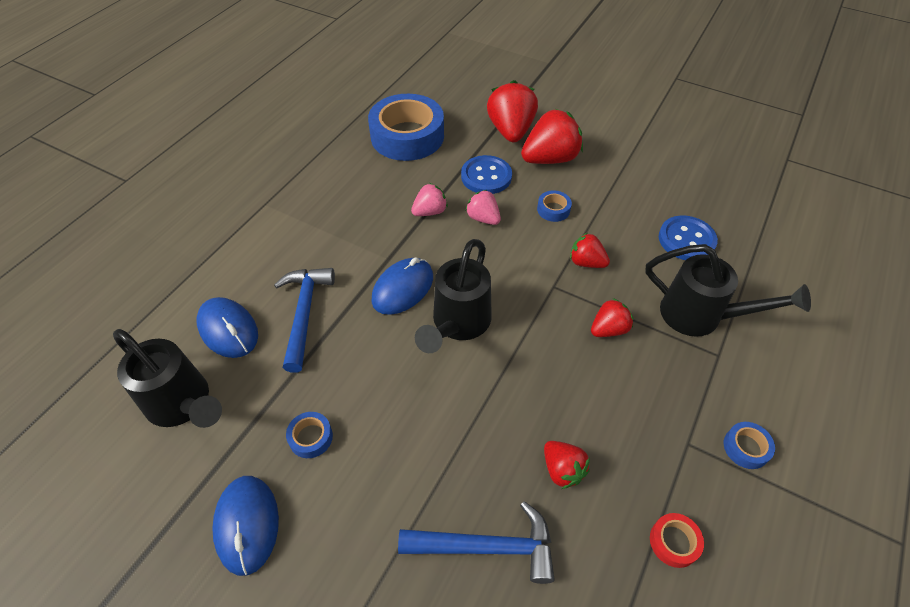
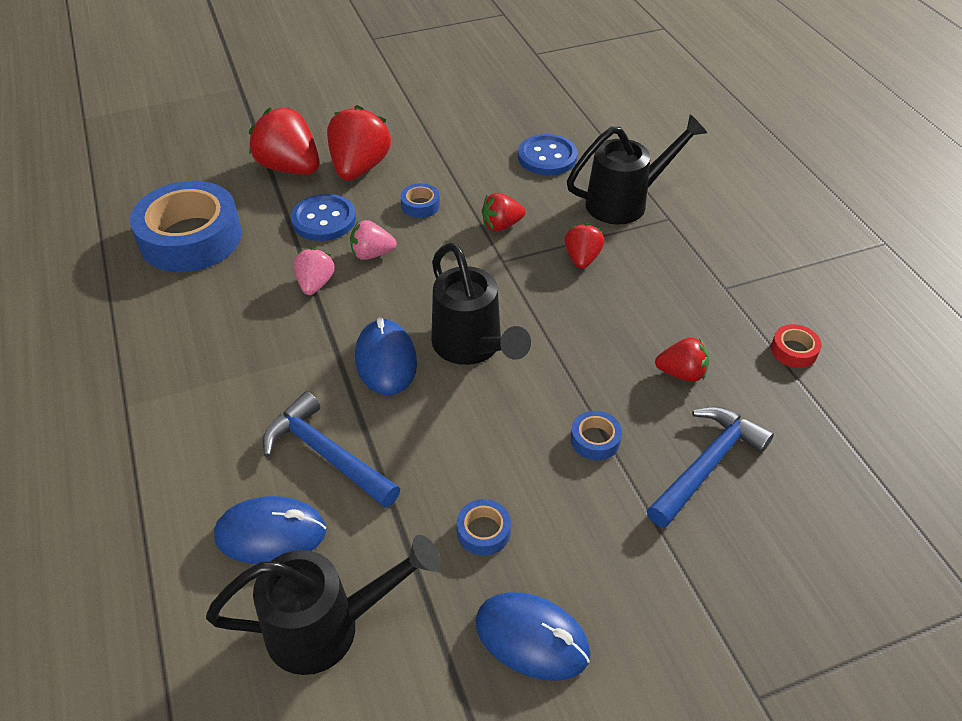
camera: 50 degrees left, 5 degrees down
blue tape [724,422,775,469] -> blue tape moved to [571,411,622,460]

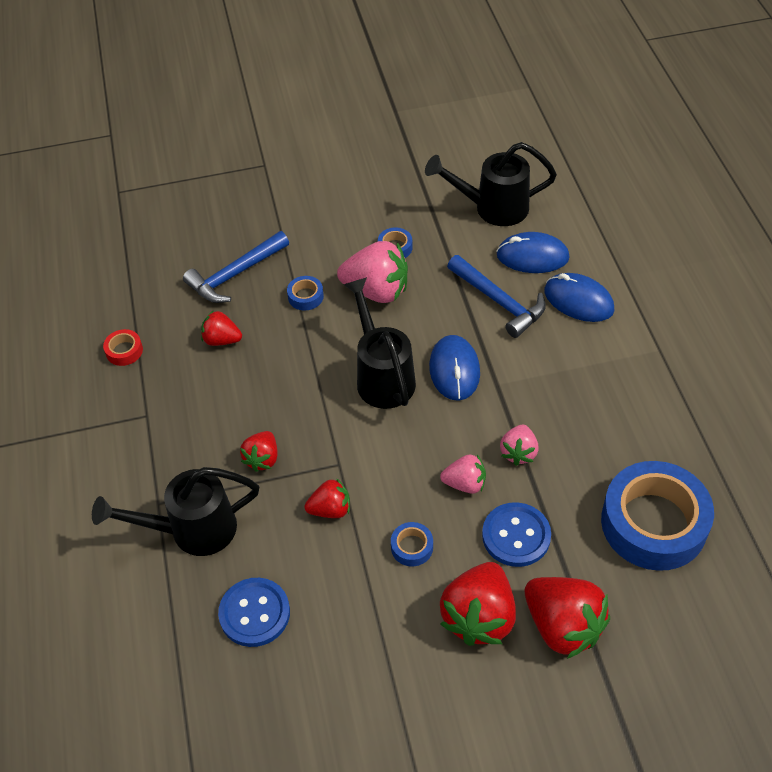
camera: 170 degrees left, 5 degrees up
blue mouse [476,592,590,681] -> blue mouse moved to [544,273,615,322]
none -> pink strawberry [337,241,408,303]

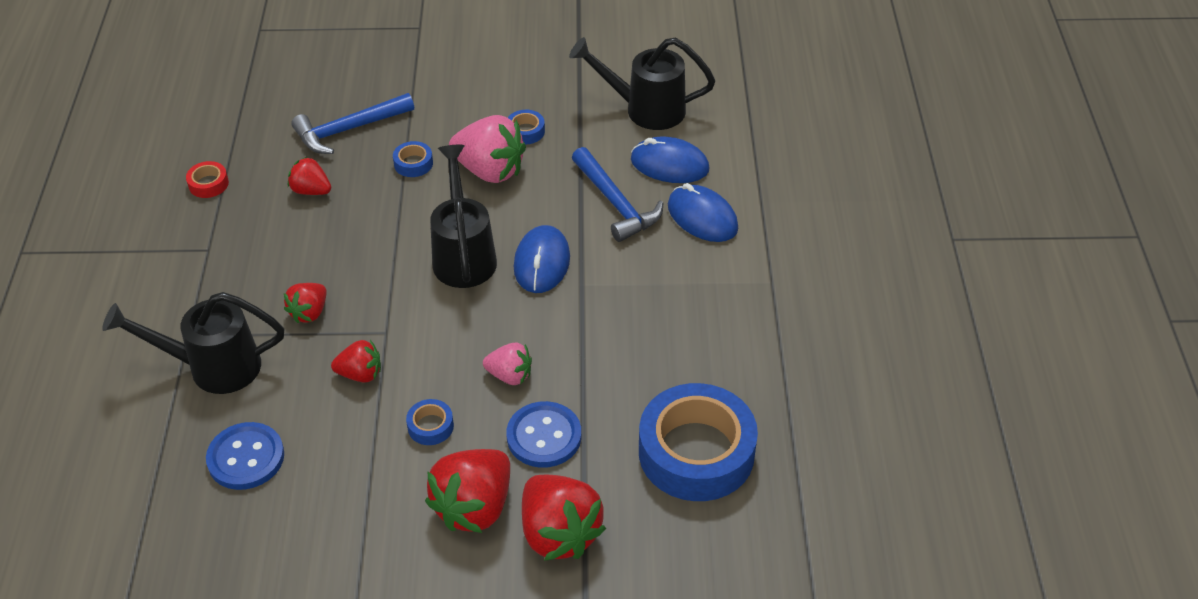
camera: 10 degrees right, 5 degrees down
pink strawberry [500,424,539,466] -> none

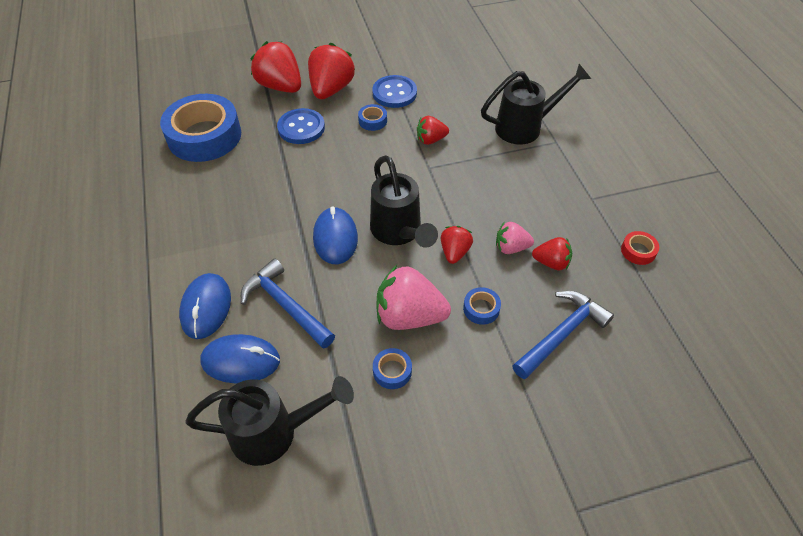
camera: 165 degrees right, 5 degrees up
blue button [206,422,284,490] -> blue button moved to [372,75,417,108]
red strawberry [284,283,327,323] -> red strawberry moved to [441,226,473,264]
pink strawberry [483,343,532,385] -> pink strawberry moved to [496,221,534,254]
blue mouse [668,183,738,242] -> blue mouse turned 60 degrees clockwise [179,273,231,339]

